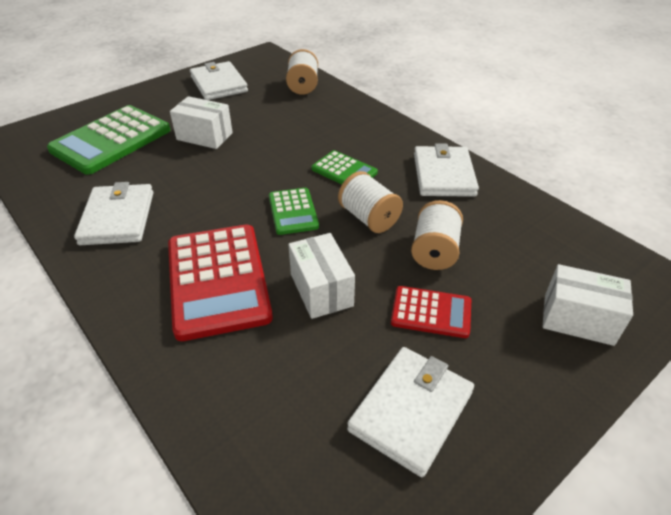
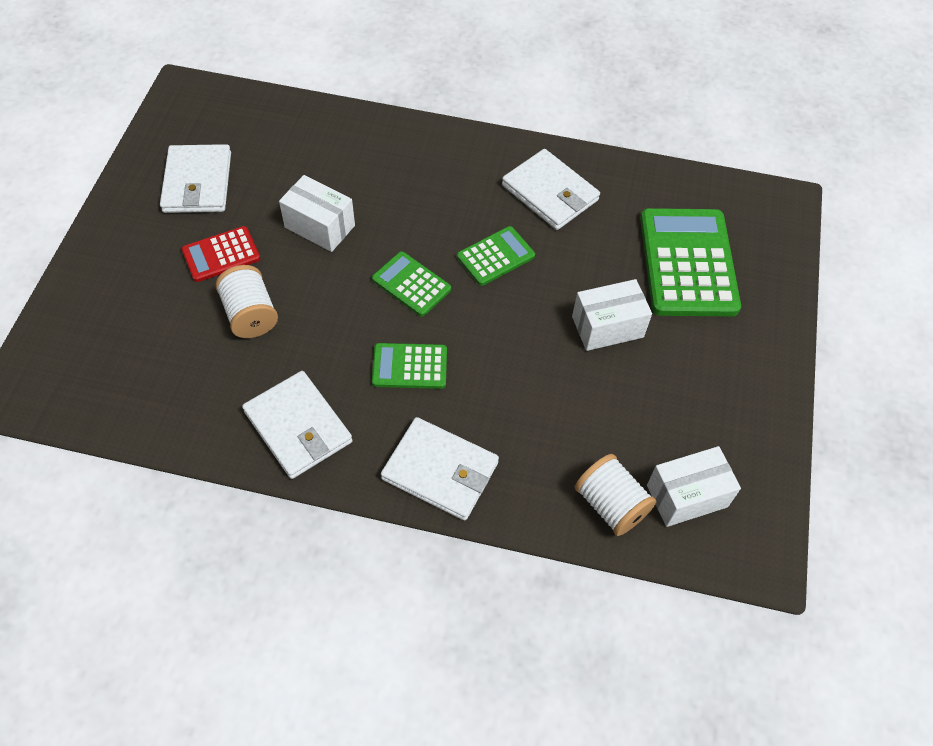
camera: 140 degrees right, 15 degrees up
red calculator [168,224,273,341] -> none
white wallet [190,61,248,100] -> white wallet moved to [381,417,499,520]
white spool [338,171,403,233] -> none
white box [543,264,633,346] -> white box moved to [647,446,741,527]
none -> green calculator [457,226,535,286]

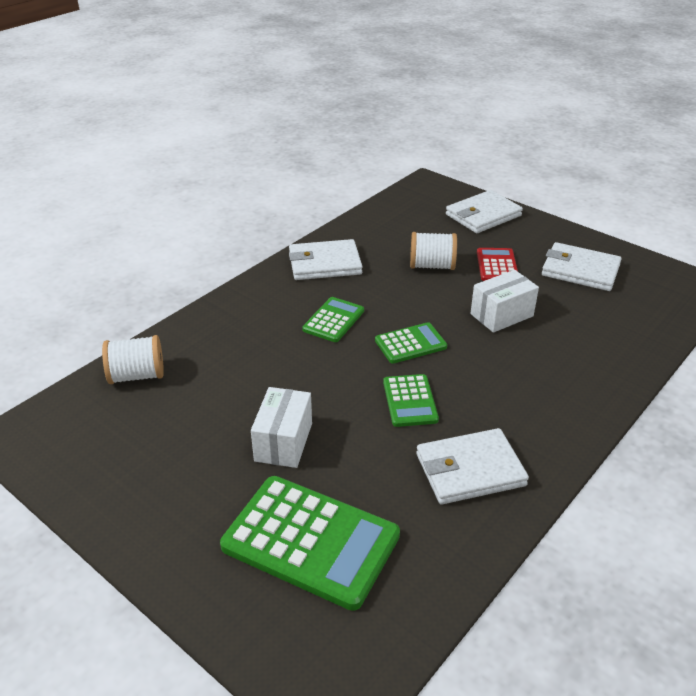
camera: 120 degrees right, 20 degrees down
white wallet [381,417,499,520] -> white wallet moved to [446,190,523,233]
white box [647,446,741,527] -> none

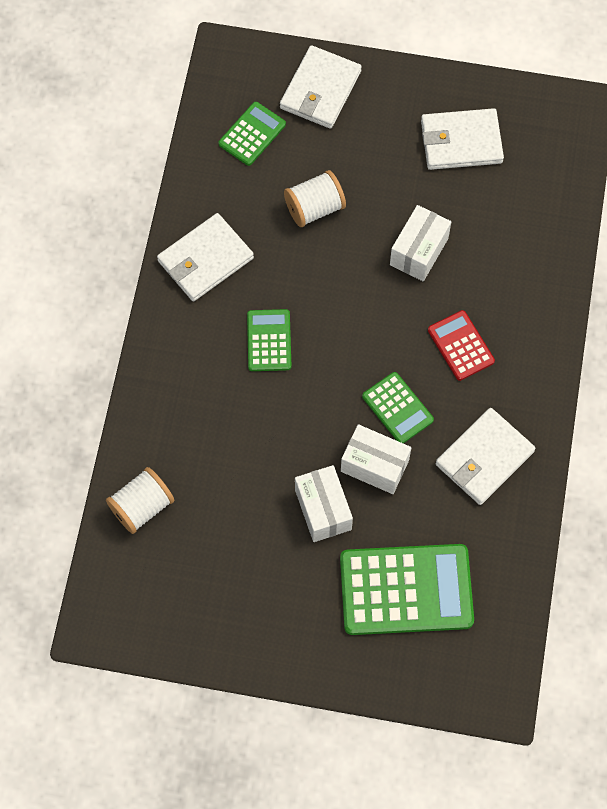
camera: 30 degrees left, 30 degrees up
green calculator [375,322,447,363] -> green calculator moved to [219,102,286,166]
red calculator [477,248,518,281] -> red calculator moved to [428,310,495,381]
none -> white box [341,424,411,494]

